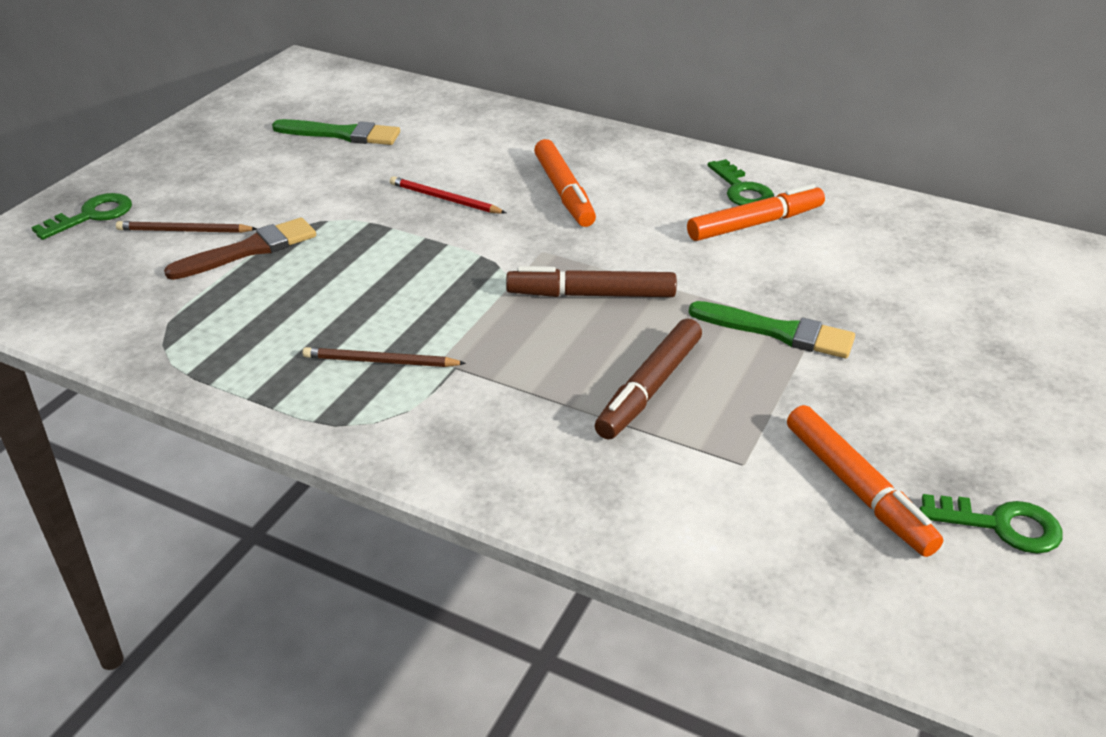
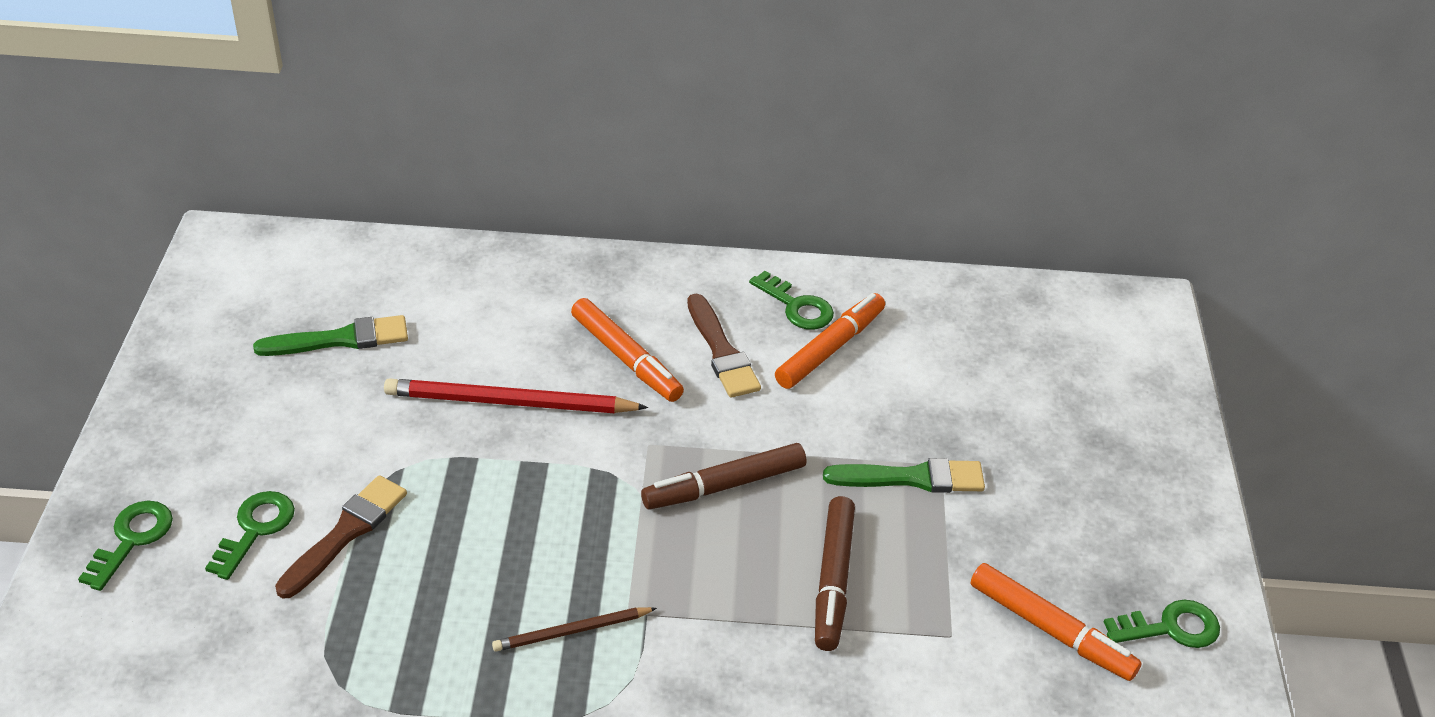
camera: 25 degrees left, 5 degrees up
brown pencil [116,221,257,233] -> green key [205,491,295,580]
red pencil [390,176,506,214] -> red pencil [384,378,648,413], size x1.78
none -> brown brush [687,294,761,398]

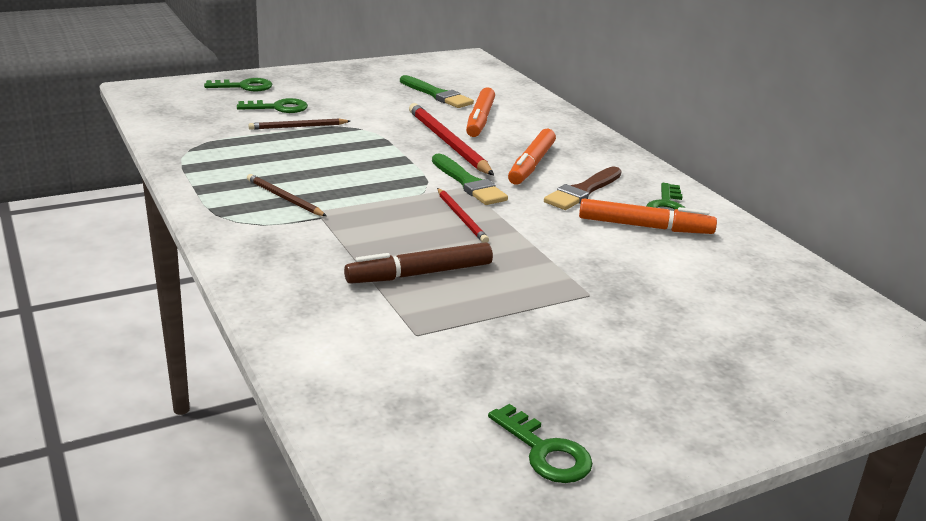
camera: 60 degrees right, 15 degrees down
brown brush [275,475,407,599] -> brown pencil [248,119,350,130]
brown marker [641,443,806,510] -> red pencil [437,188,489,243]
green brush [823,458,985,493] -> green brush moved to [432,154,508,205]
orange marker [971,563,1142,681] -> orange marker moved to [466,87,495,137]

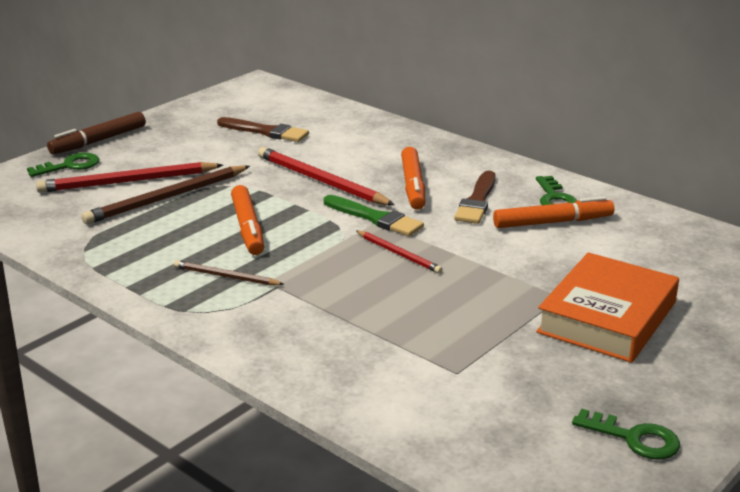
camera: 20 degrees left, 0 degrees up
green key [237,98,308,113] -> red pencil [36,162,223,193]
brown pencil [248,119,350,130] -> brown pencil [81,165,250,224], size x1.78
brown marker [344,242,493,284] -> brown marker moved to [47,112,146,154]
green brush [400,75,474,108] -> brown brush [217,117,309,142]
orange marker [466,87,495,137] -> orange marker moved to [231,185,264,255]
none -> orange book [536,252,679,363]

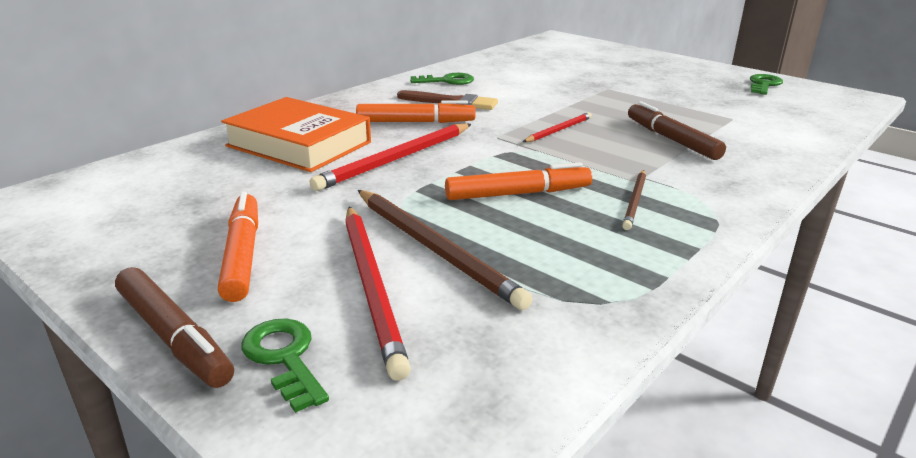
camera: 90 degrees left, 0 degrees up
brown brush [217,117,309,142] -> none
green brush [324,195,424,236] -> none
orange marker [493,196,614,228] -> orange marker moved to [218,192,258,302]
orange book [536,252,679,363] -> orange book moved to [221,97,371,172]
none -> brown marker [628,101,726,160]

